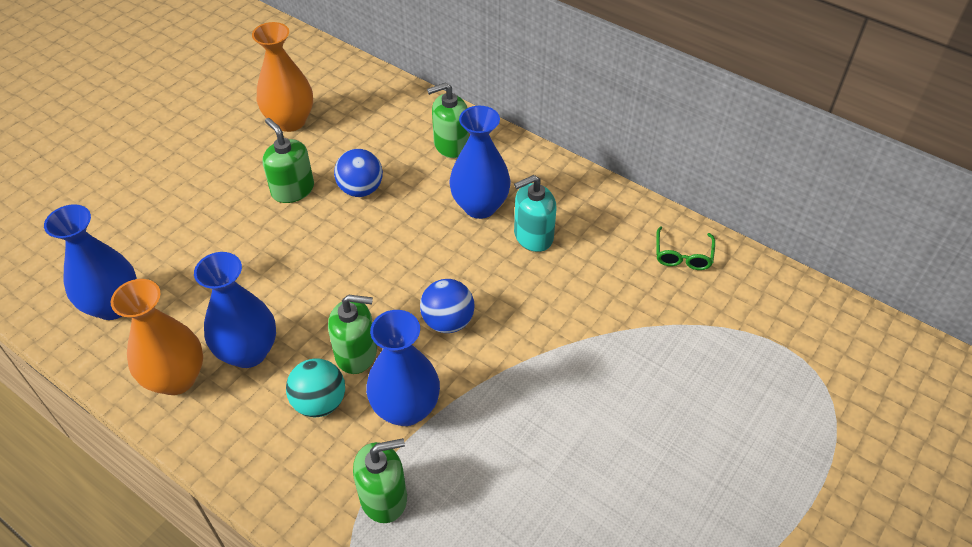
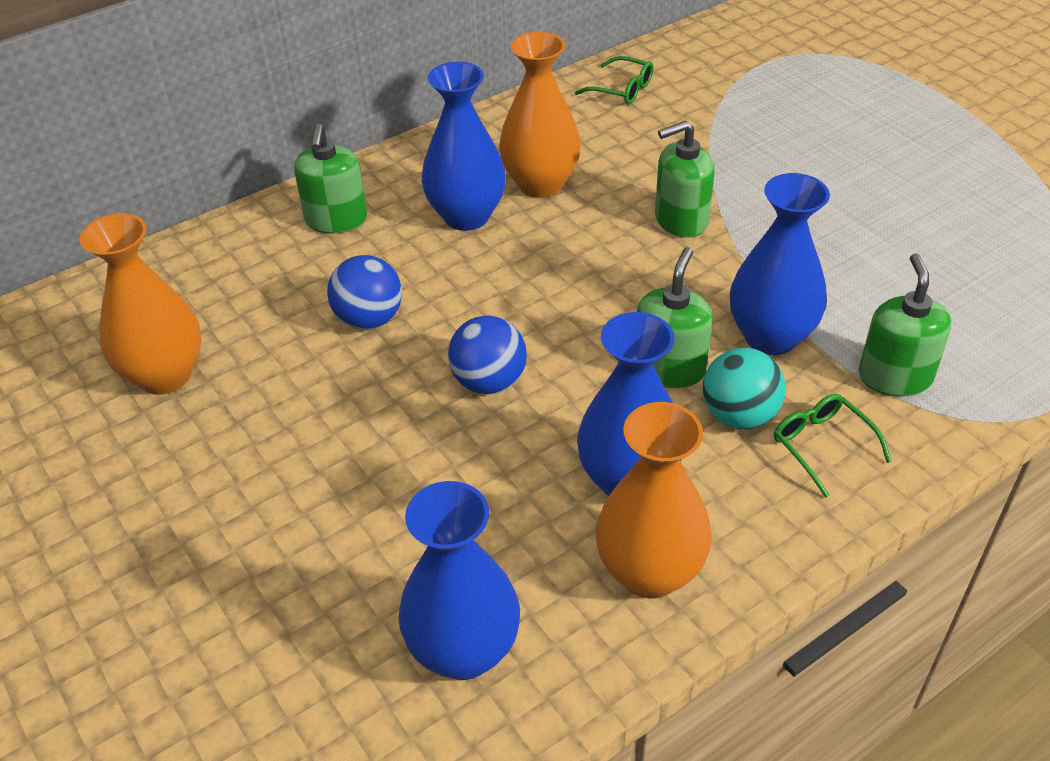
camera: 70 degrees left, 5 degrees down
green soap dispenser [262,118,314,203] -> green soap dispenser moved to [655,121,714,238]
blue ball [420,279,475,333] -> blue ball moved to [448,316,527,394]
turquoise soap dispenser [514,175,556,252] -> orange vase [499,32,581,198]
none -> green glasses [774,394,892,498]

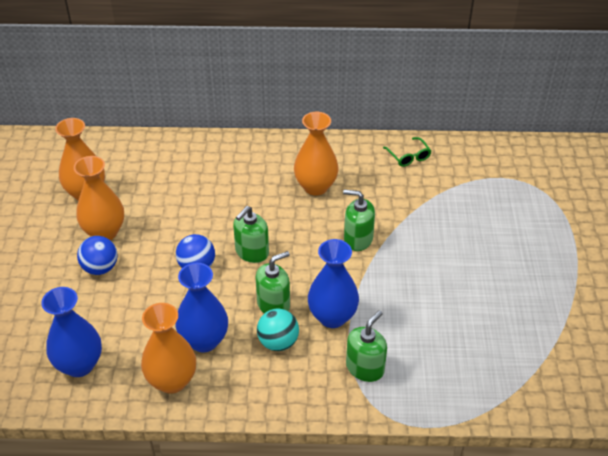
camera: 35 degrees right, 0 degrees up
green soap dispenser [294,124,367,234] -> green soap dispenser moved to [233,206,269,263]
blue ball [327,255,402,329] -> blue ball moved to [77,236,117,275]
blue vase [422,62,506,231] -> none
green glasses [774,394,892,498] -> none
none -> orange vase [74,156,124,240]

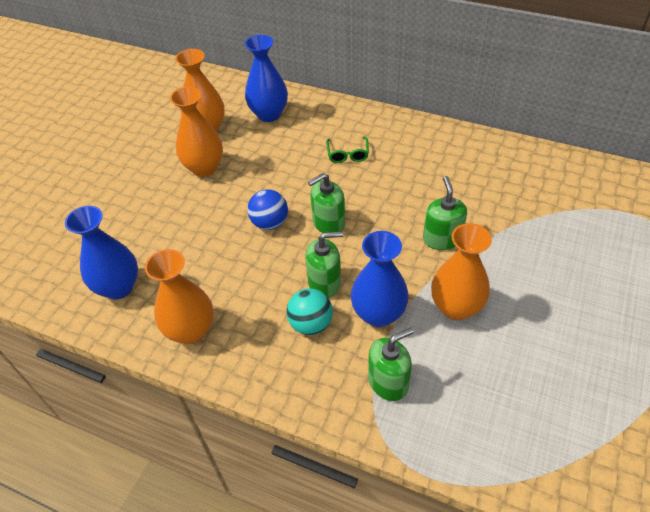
camera: 25 degrees right, 5 degrees up
blue ball [77,236,117,275] -> none
blue vase [175,263,228,353] -> blue vase moved to [245,35,288,122]
orange vase [294,112,339,196] -> orange vase moved to [431,223,492,320]
green soap dispenser [343,190,375,251] -> green soap dispenser turned 45 degrees clockwise [423,176,467,250]
green glasses [383,137,431,167] -> green glasses moved to [326,137,369,163]

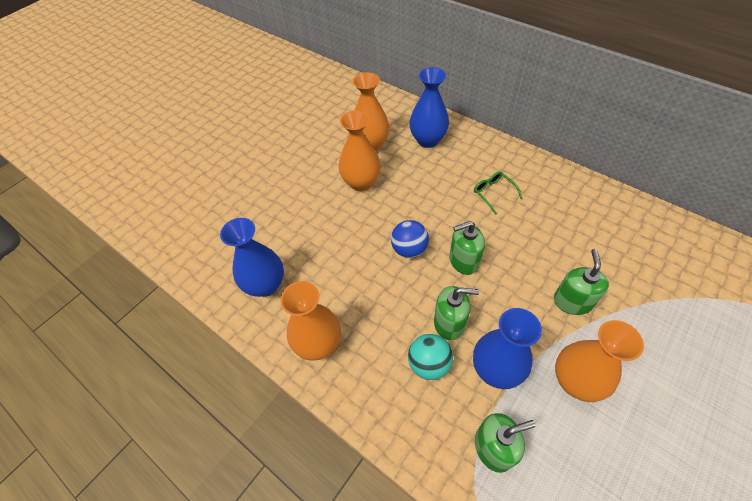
camera: 15 degrees right, 5 degrees up
green glasses [326,137,369,163] -> green glasses turned 135 degrees clockwise [474,171,523,215]

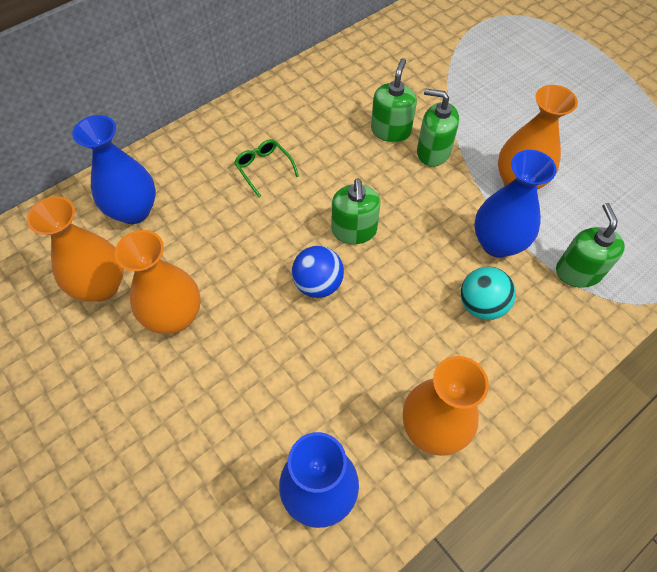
camera: 80 degrees left, 5 degrees up
green soap dispenser [434,286,479,340] -> green soap dispenser moved to [371,58,417,142]
green glasses [474,171,523,215] -> green glasses turned 75 degrees clockwise [234,139,299,197]

